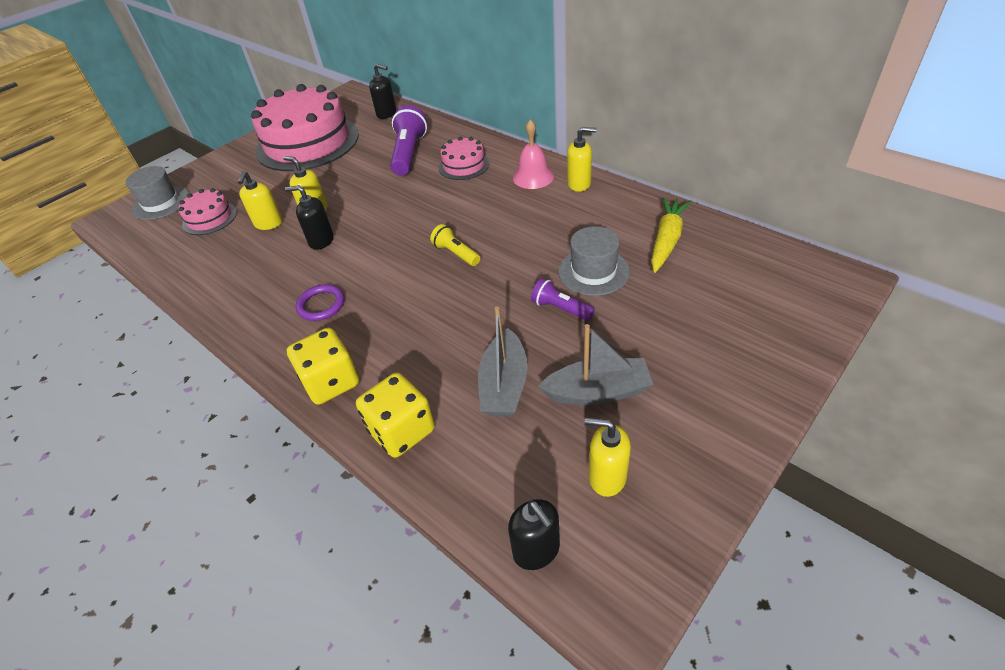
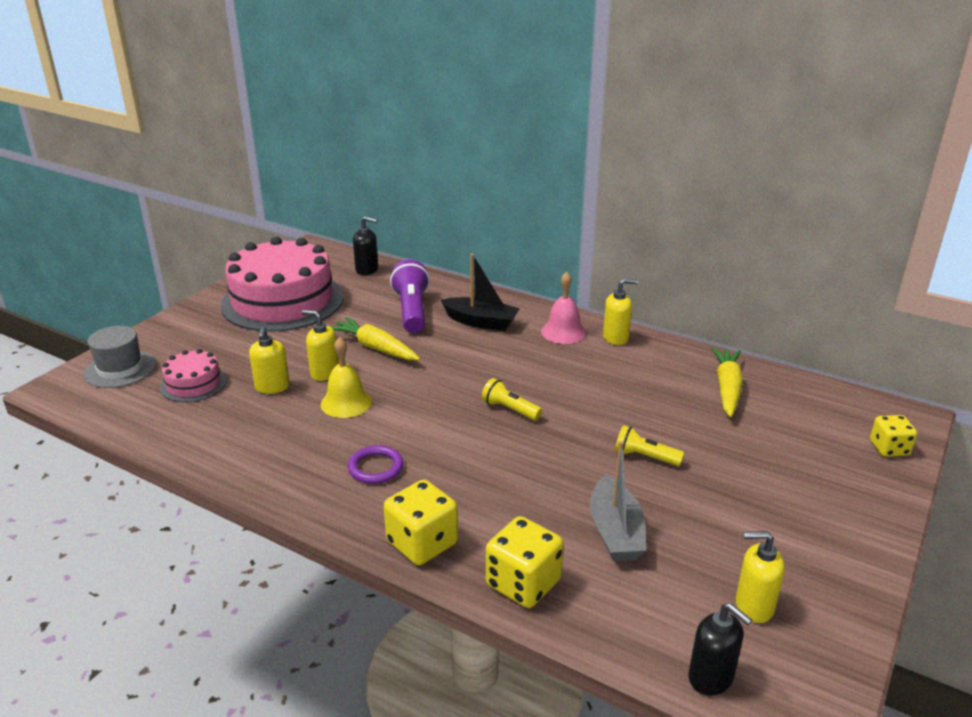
camera: 15 degrees left, 15 degrees down
black soap dispenser [285,185,334,250] -> yellow bell [321,337,372,418]
pink cake [439,137,489,180] -> black boat [441,254,520,331]
purple flashlight [531,278,595,321] -> yellow flashlight [615,425,684,466]
grey boat [538,324,654,405] -> none
grey hat [558,226,630,296] -> none
none -> yellow carrot [332,317,420,360]
none -> yellow dice [870,415,917,457]

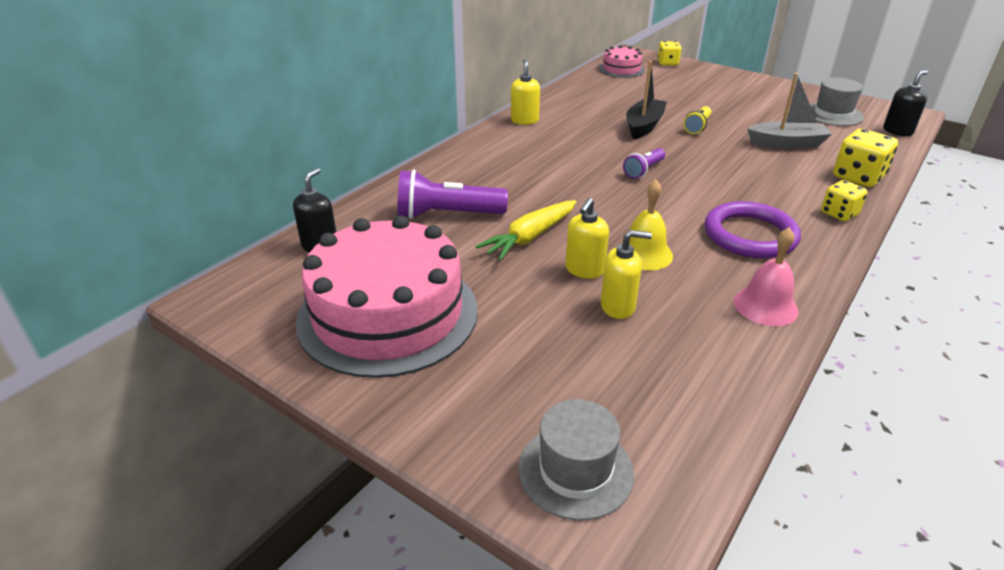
camera: 85 degrees left, 5 degrees up
pink cake [160,349,227,402] -> pink cake moved to [599,45,645,78]
purple ring [348,445,404,484] -> purple ring [705,201,801,258], size x1.74
yellow dice [384,480,458,565] -> yellow dice [821,180,868,221], size x0.64
black boat [441,254,520,331] -> black boat moved to [626,61,667,139]
yellow flashlight [482,378,542,421] -> purple flashlight [623,148,665,179]
pink bell [541,272,586,344] -> pink bell moved to [734,227,799,326]
yellow carrot [711,347,743,417] -> none
yellow soap dispenser [736,531,785,623] -> grey hat [810,77,864,126]

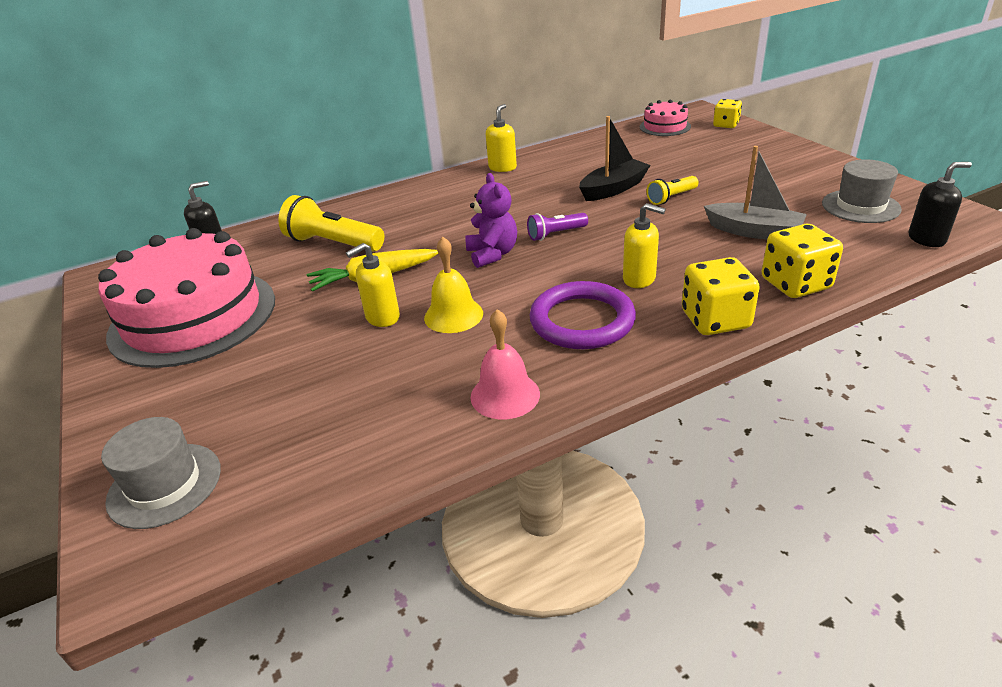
camera: 30 degrees right, 0 degrees up
purple flashlight [397,170,508,219] -> yellow flashlight [278,195,384,251]
yellow soap dispenser [601,230,652,319] -> yellow soap dispenser moved to [623,203,666,288]
yellow dice [821,180,868,221] -> yellow dice [682,257,760,335], size x1.55
none -> purple teddy bear [465,173,517,268]

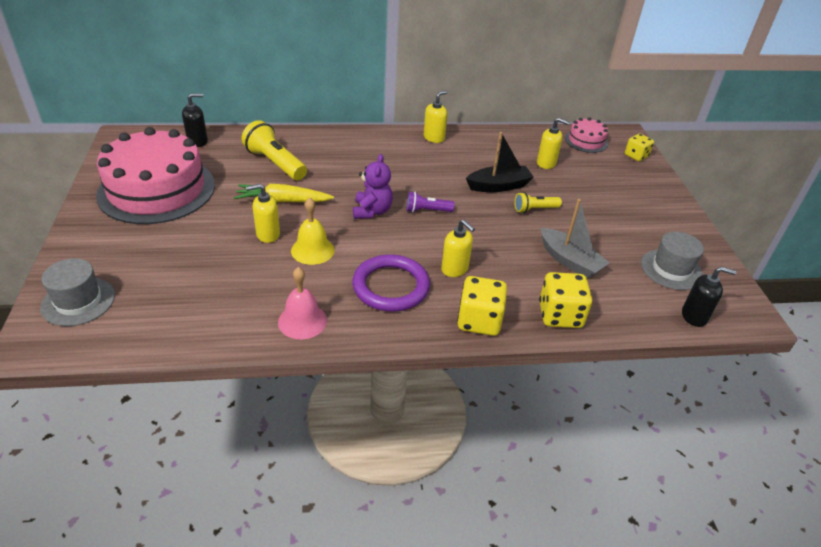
camera: 15 degrees right, 5 degrees up
none -> yellow soap dispenser [537,118,570,169]

